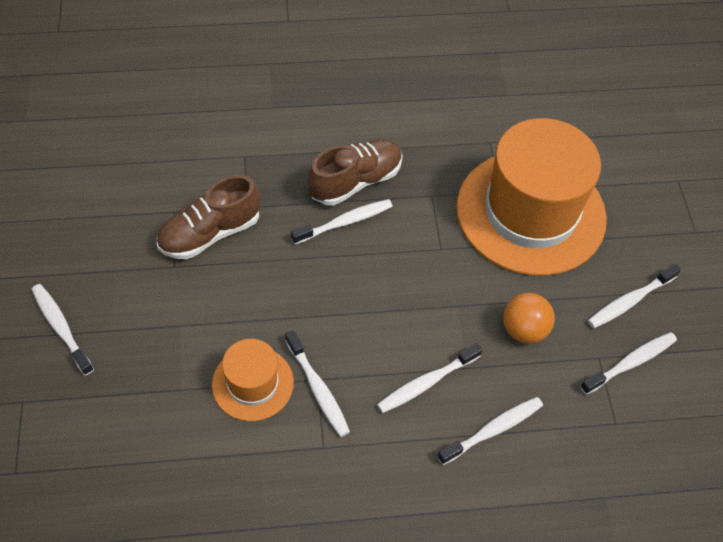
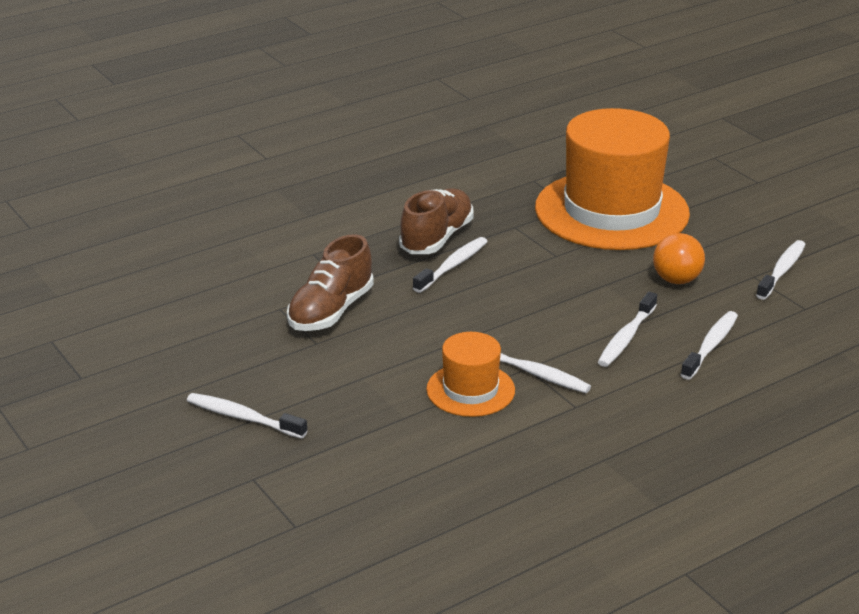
camera: 25 degrees left, 25 degrees down
white toothbrush [588,264,681,328] -> none

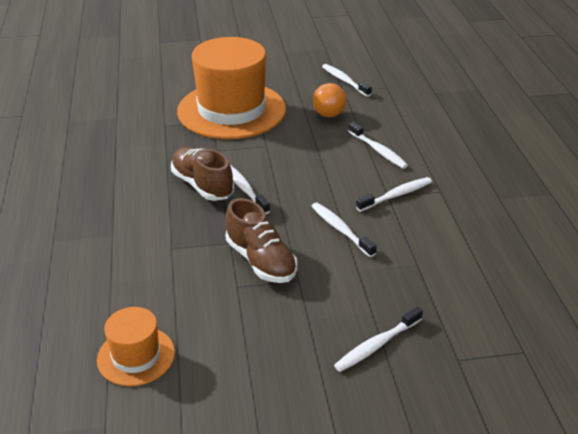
camera: 65 degrees left, 5 degrees up
orange hat [426,332,515,417] -> orange hat moved to [97,307,175,386]
white toothbrush [681,311,738,380] -> white toothbrush moved to [311,203,377,257]

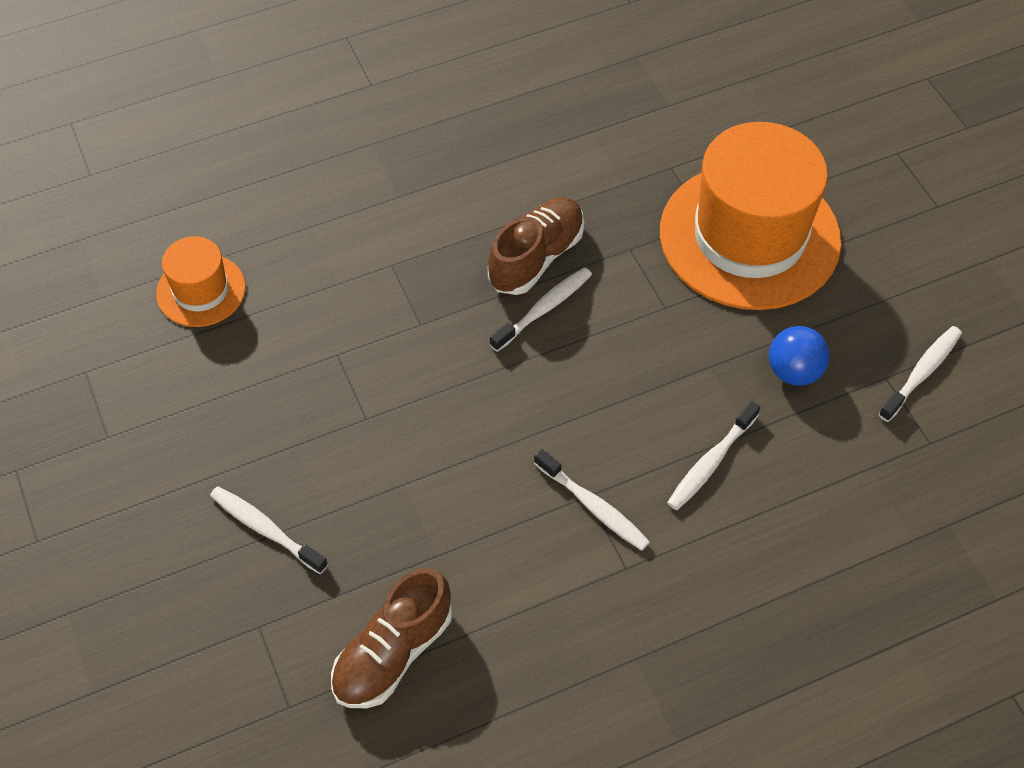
camera: 75 degrees right, 20 degrees up
brown shoe [225,198,297,283] -> brown shoe moved to [331,568,452,708]
white toothbrush [311,203,377,257] -> none
orange ball [313,83,347,117] -> blue ball [769,326,830,386]

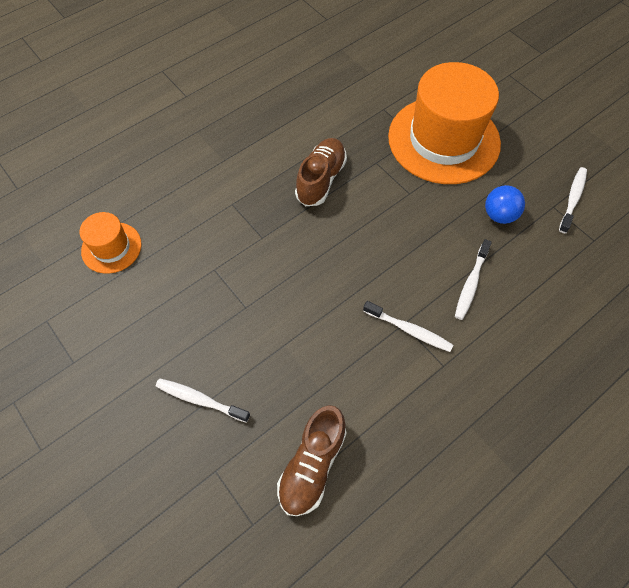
camera: 15 degrees left, 5 degrees up
white toothbrush [490,267,592,352] -> none

